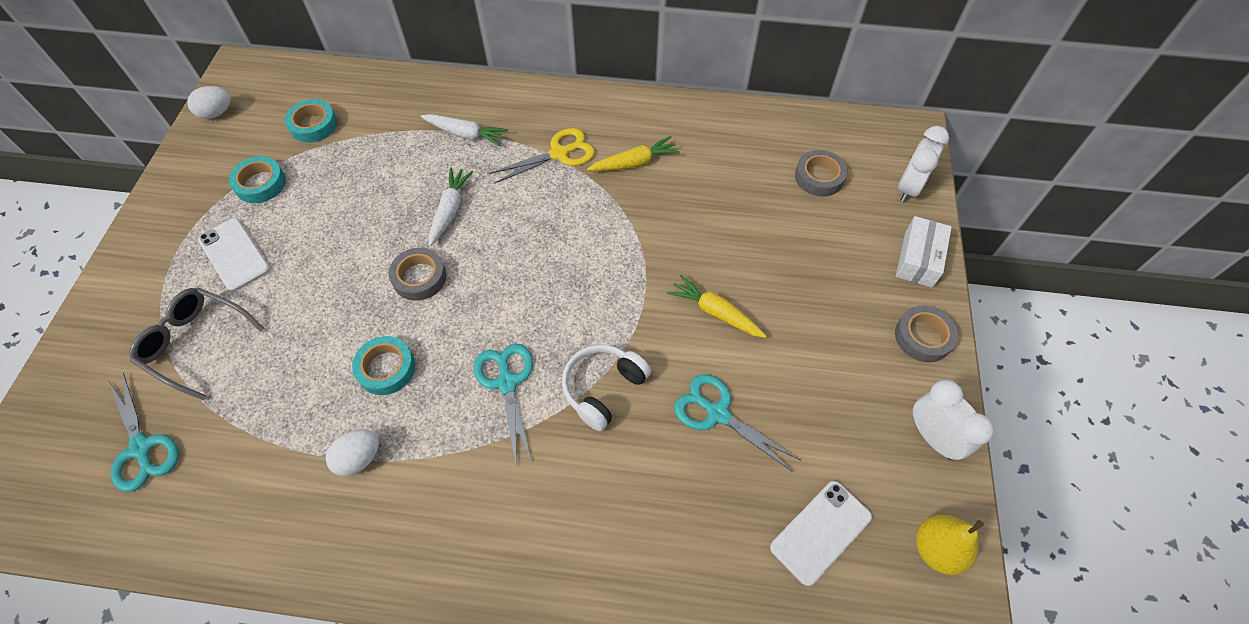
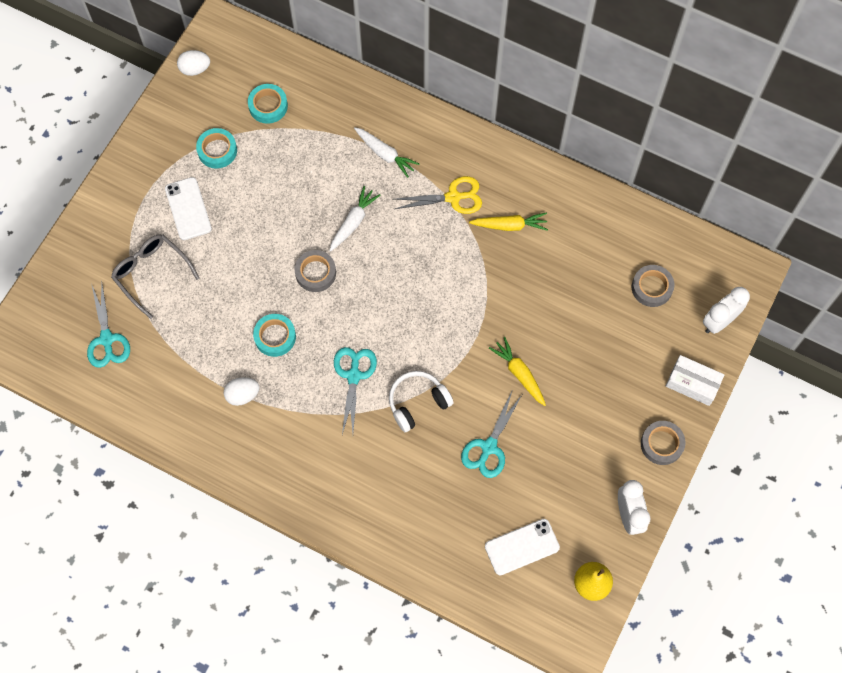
camera: 20 degrees right, 10 degrees up
turquoise scissors [674,374,800,472] -> turquoise scissors turned 120 degrees counterclockwise [461,392,522,478]
white box [896,216,952,288] -> white box turned 75 degrees clockwise [666,355,724,406]

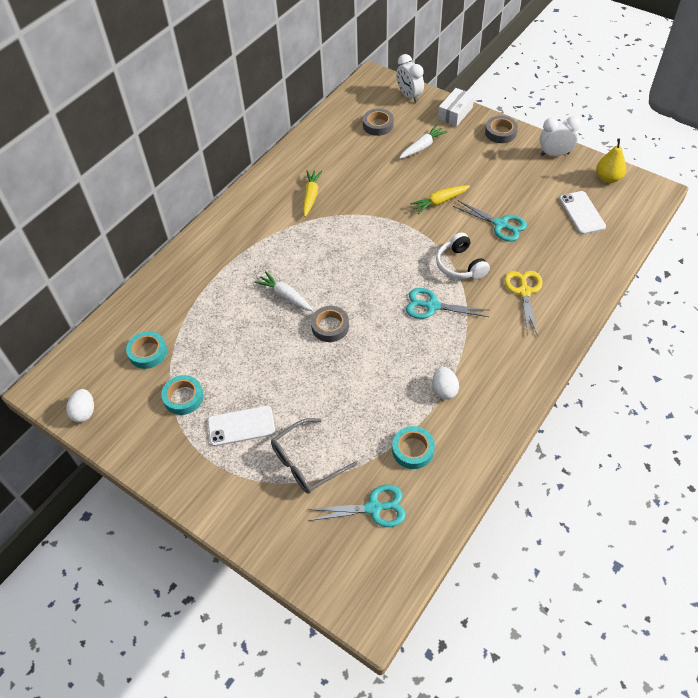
camera: 80 degrees left, 15 degrees down
turquoise tape [253,314,296,357] -> turquoise tape moved to [392,426,435,469]
white carrot [354,127,419,178] -> white carrot moved to [399,125,448,159]
yellow scissors [394,176,482,214] -> yellow scissors moved to [504,271,542,337]

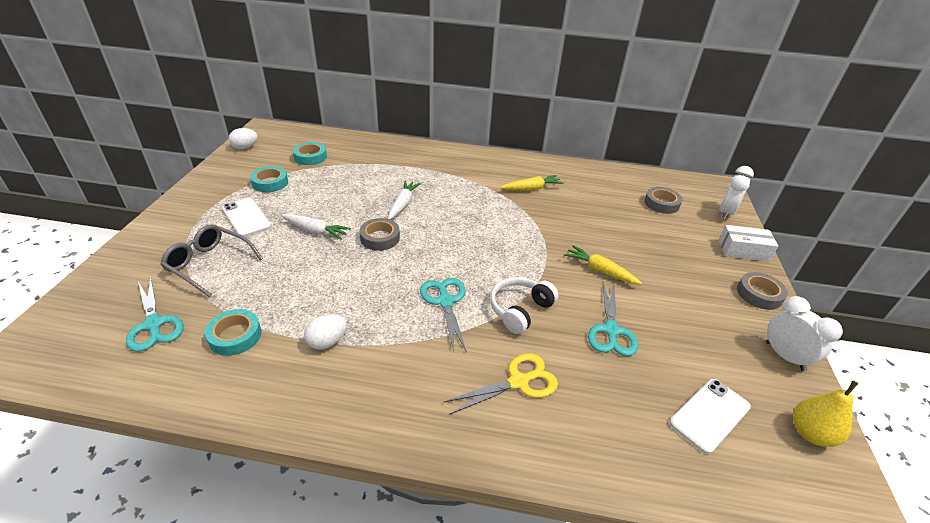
camera: 60 degrees right, 15 degrees down
white carrot [399,125,448,159] -> white carrot moved to [281,214,351,239]

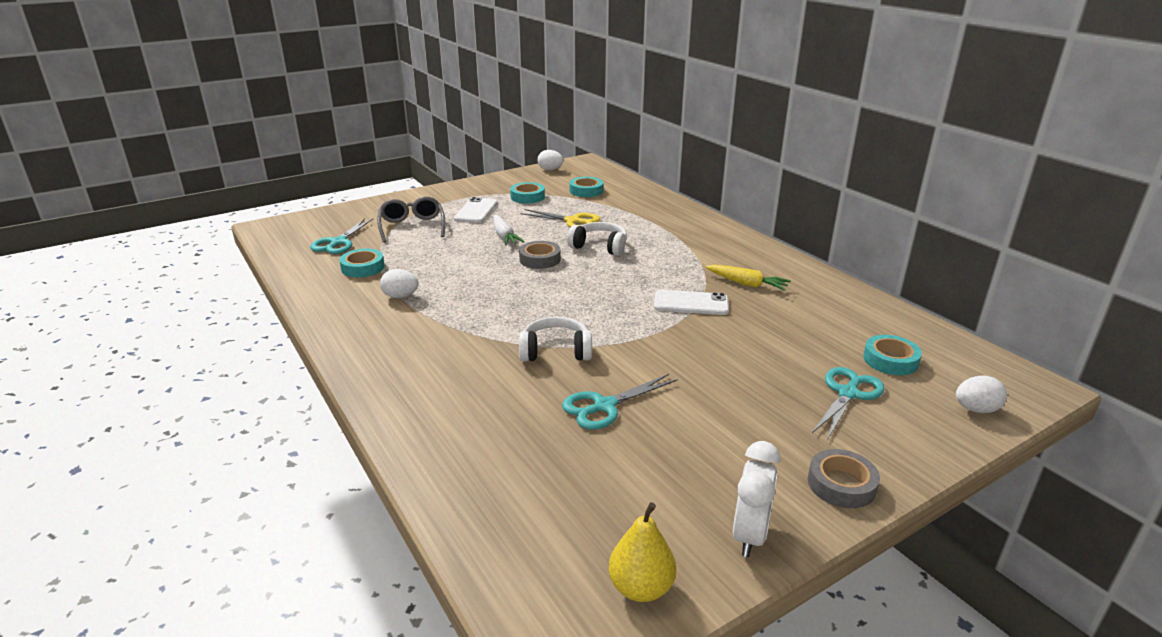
camera: 50 degrees right, 10 degrees down
white carrot [389,180,421,219] -> white headphones [567,222,627,256]
turquoise scissors [420,278,467,352] -> turquoise scissors moved to [812,367,885,440]
yellow scissors [443,353,558,415] -> yellow scissors moved to [520,209,600,227]
yellow carrot [564,245,642,285] -> none
grey tape [644,187,683,214] -> turquoise tape [863,335,922,375]
white phone [670,379,751,454] -> white phone moved to [654,290,729,315]
white box [718,225,778,261] -> none
white clock [719,166,754,220] -> white egg [956,376,1007,413]

